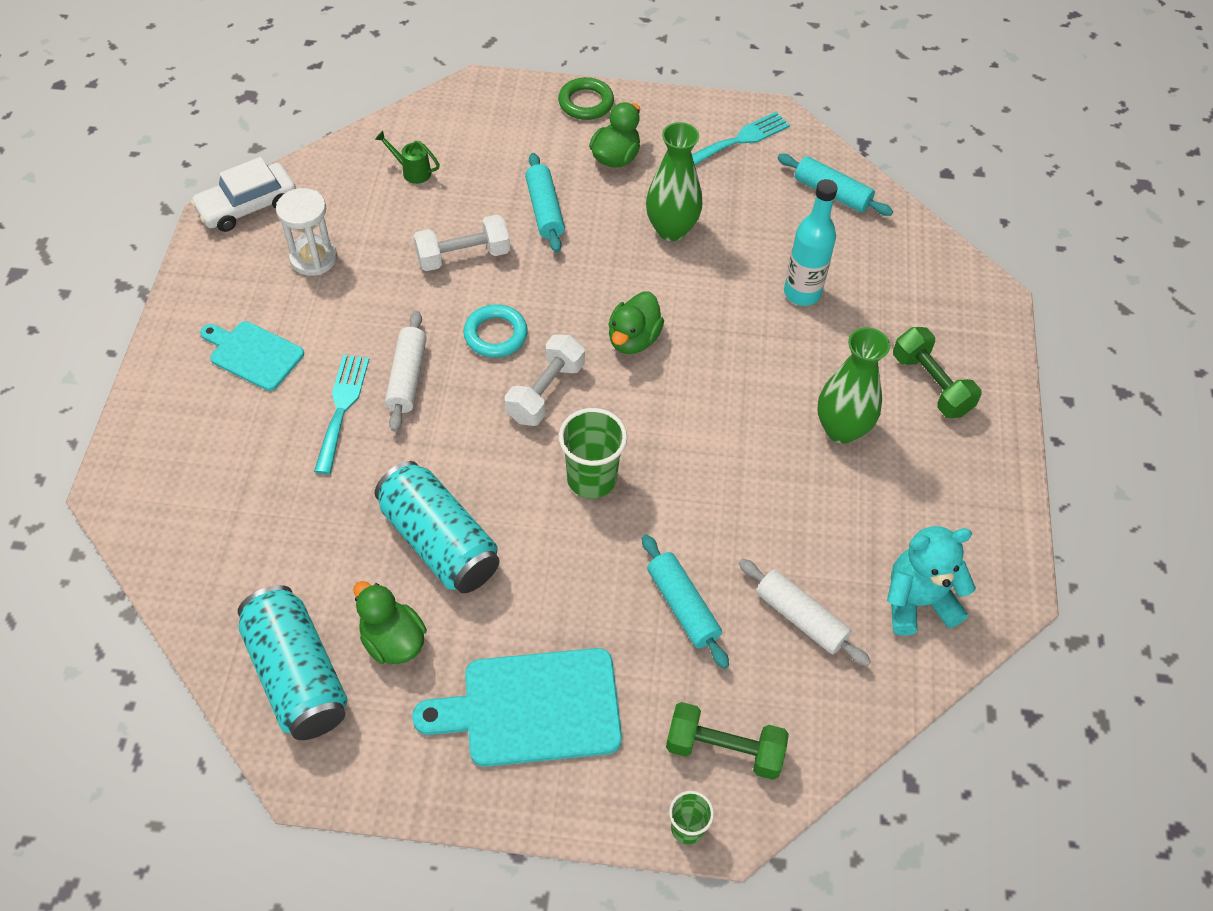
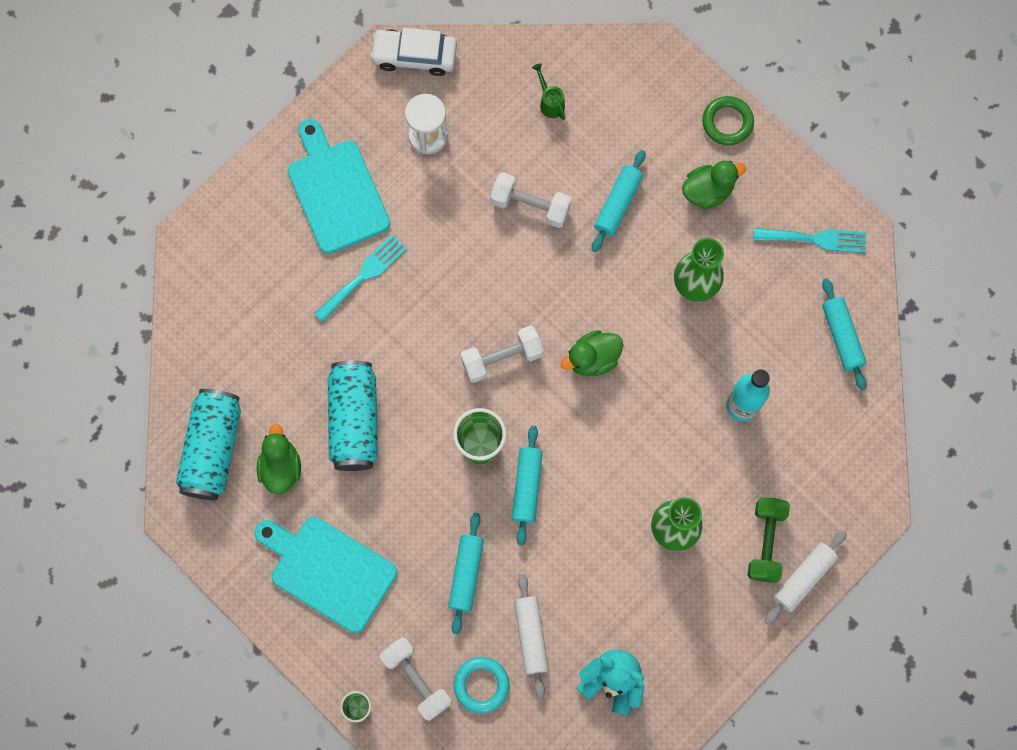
camera: 40 degrees right, 20 degrees up
turquoise cutting board [200,321,304,391] -> turquoise cutting board [288,119,390,254], size x1.61
white rolling pin [385,311,427,432] -> white rolling pin moved to [764,530,847,625]
turquoise ring [463,304,528,358] -> turquoise ring moved to [454,657,509,714]
green dumbbell [666,702,789,780] -> white dumbbell [380,637,452,721]
none -> turquoise rolling pin [512,426,543,546]

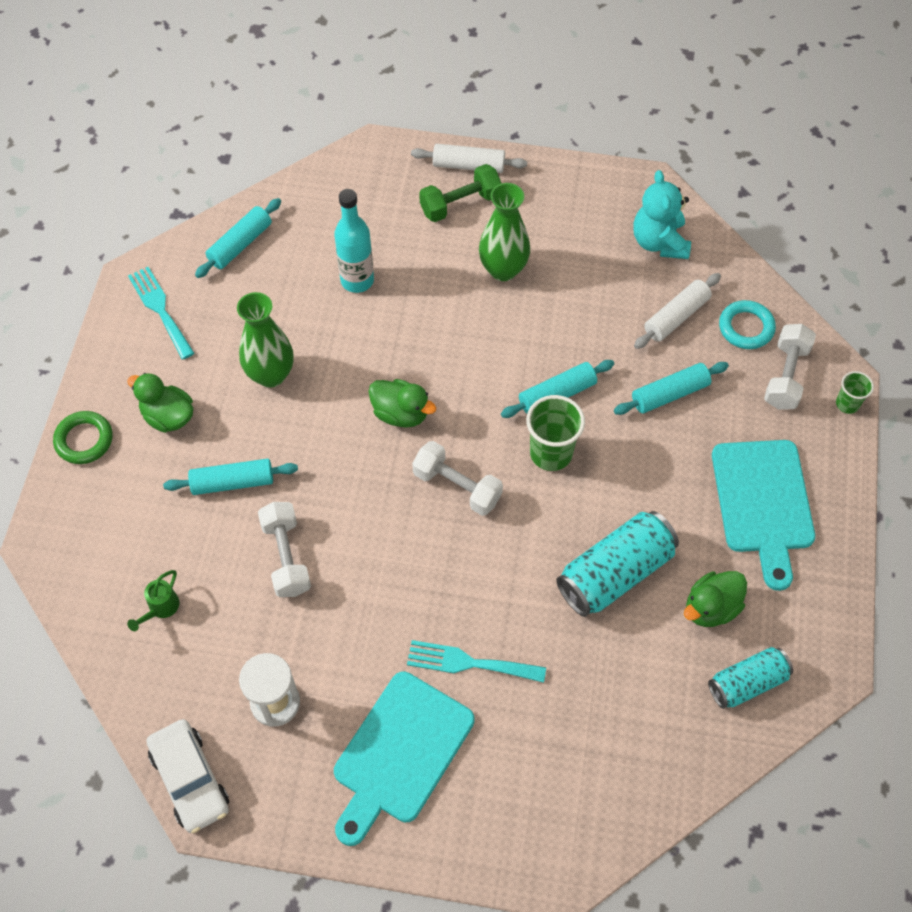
camera: 125 degrees left, 15 degrees down
turquoise can [176,389,241,500] -> turquoise can [708,647,793,709], size x0.63

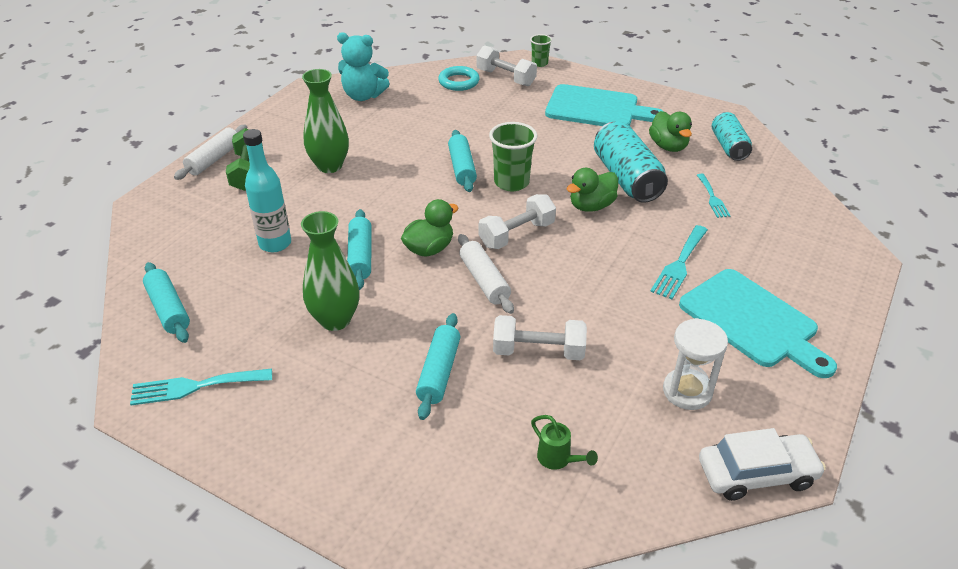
camera: 70 degrees left, 20 degrees down
green ring [53,411,112,464] -> none
green duck [127,373,193,433] -> green duck moved to [567,168,618,212]
turquoise rolling pin [614,362,729,415] -> turquoise rolling pin moved to [347,209,372,290]
white rolling pin [634,273,721,349] -> white rolling pin moved to [458,234,514,314]
none -> turquoise fork [697,174,731,218]

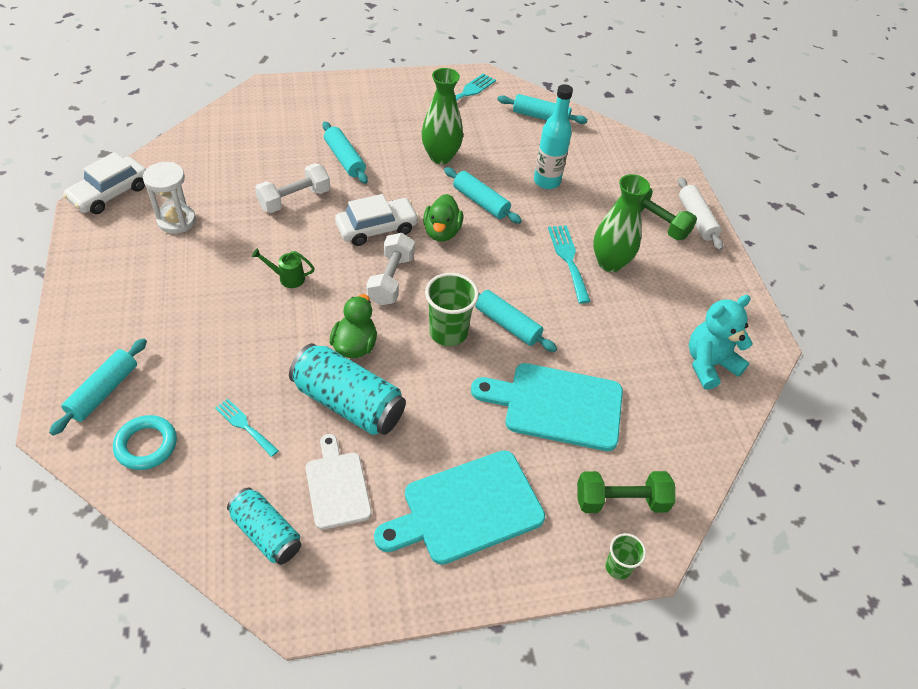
camera: 135 degrees right, 10 degrees up
turquoise ring [438,66,480,91] -> turquoise ring moved to [113,415,177,470]
white rolling pin [458,234,514,314] -> white car [335,194,419,246]
white dumbbell [476,45,537,86] -> green dumbbell [577,471,676,513]
green watering can [531,415,598,470] -> green watering can moved to [252,248,315,288]
green duck [649,111,692,152] -> white cutting board [306,434,372,530]
turquoise fork [650,225,708,299] -> turquoise fork moved to [548,225,591,304]
turquoise cutting board [679,269,837,378] -> turquoise cutting board moved to [471,363,623,451]
none -> turquoise rolling pin [49,338,147,436]

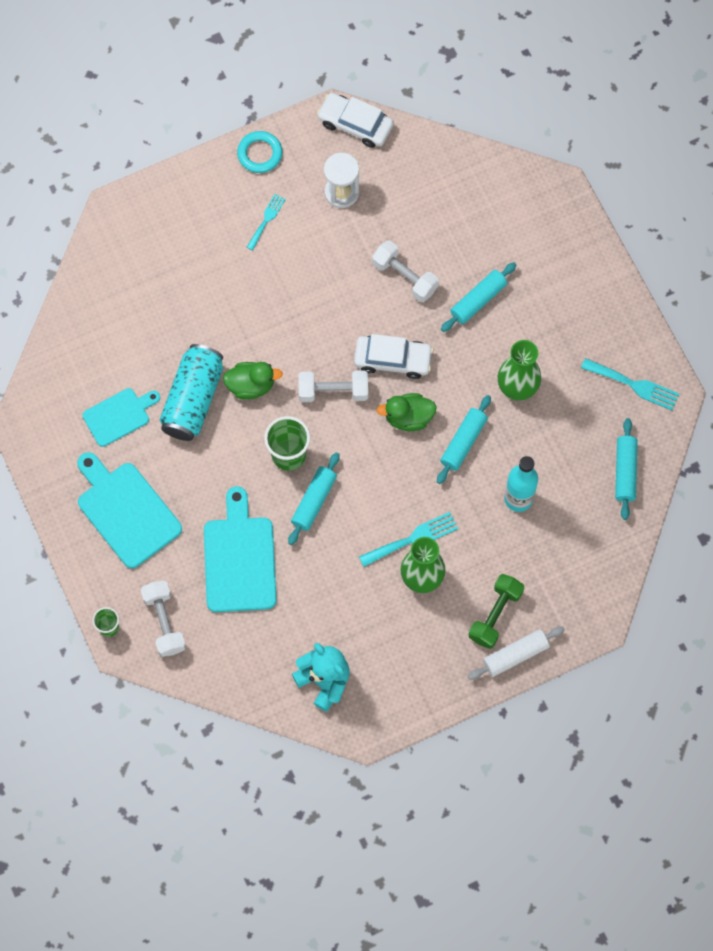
camera: 80 degrees right, 20 degrees up
turquoise rolling pin [49,338,147,436] -> none
turquoise ring [113,415,177,470] -> turquoise ring moved to [237,131,283,173]
turquoise fork [215,399,279,457] -> turquoise fork moved to [247,194,286,250]
turquoise can [227,487,301,565] -> none
green watering can [252,248,315,288] -> none
white cutting board [306,434,372,530] -> turquoise cutting board [82,388,160,447]
white car [335,194,419,246] -> white car turned 45 degrees counterclockwise [354,334,433,379]
green dumbbell [577,471,676,513] -> white dumbbell [141,580,186,657]

